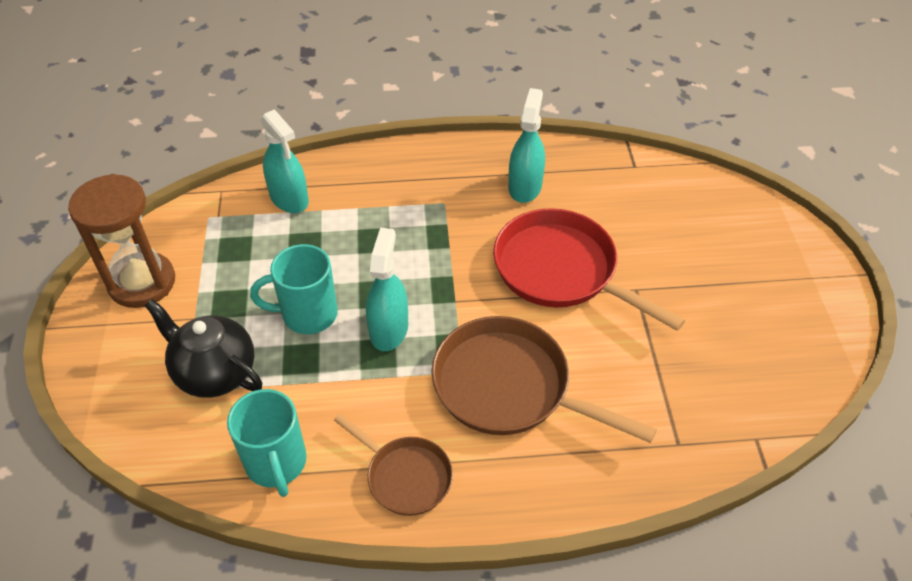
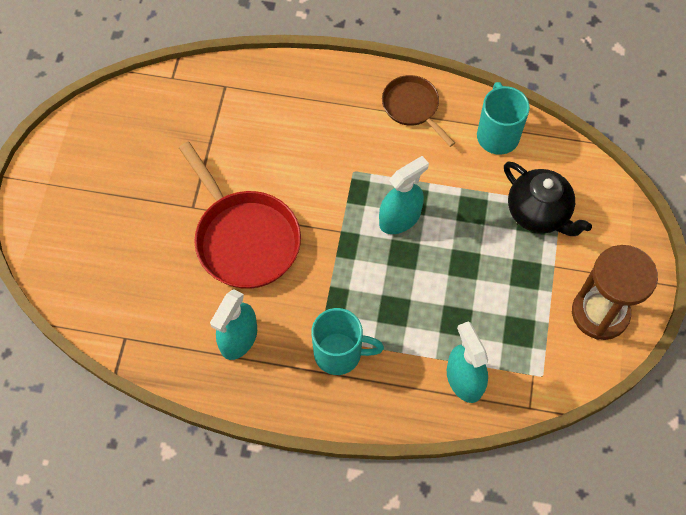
camera: 165 degrees left, 15 degrees up
turquoise mug [250,244,338,334] -> turquoise mug moved to [311,308,384,375]
turquoise spray bottle [366,228,408,351] -> turquoise spray bottle turned 150 degrees counterclockwise [379,156,429,234]
brown pan [432,316,657,443] -> none

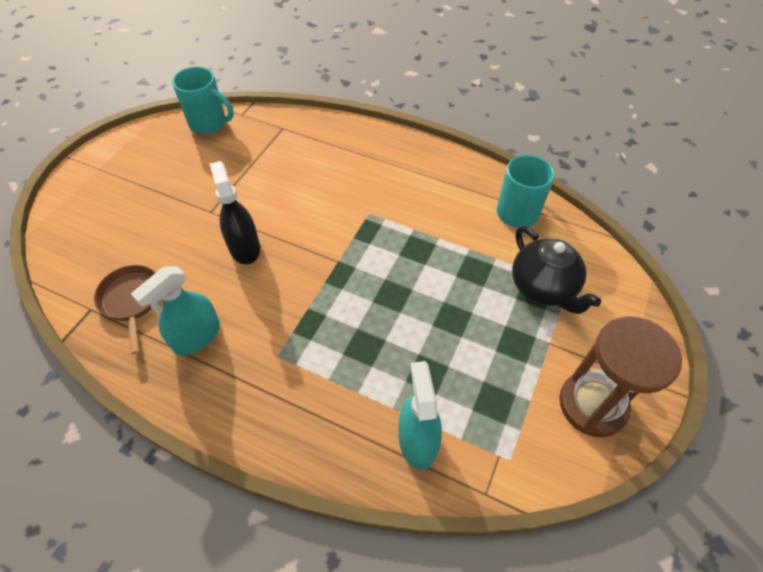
camera: 15 degrees right, 10 degrees down
red pan [179,142,301,289] -> black spray bottle [210,161,260,264]
turquoise mug [311,308,384,375] -> turquoise mug moved to [172,67,234,134]
turquoise spray bottle [379,156,429,234] -> none
brown pan [382,75,455,147] -> brown pan moved to [94,265,156,355]

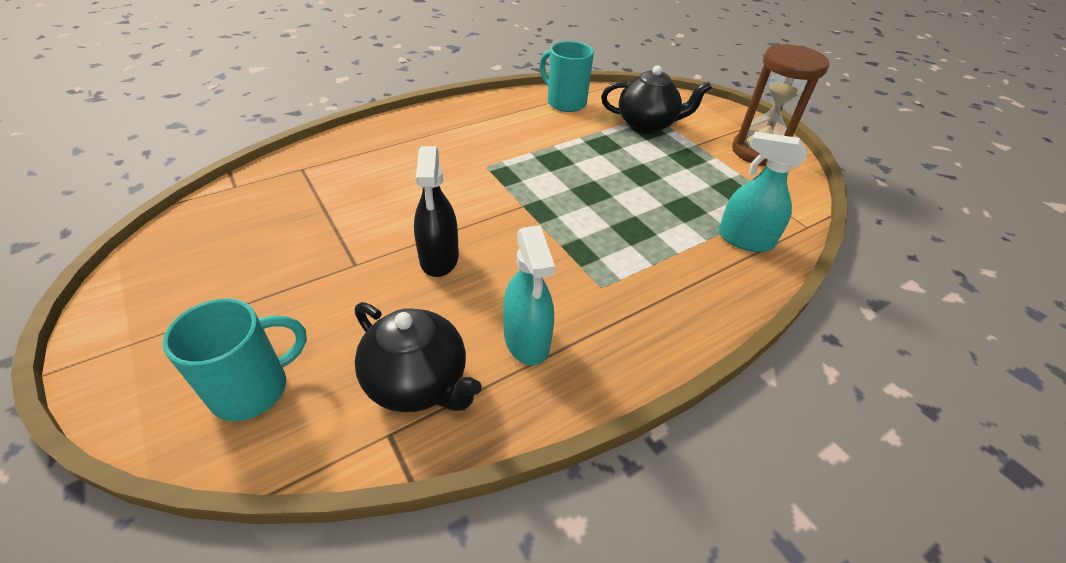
camera: 60 degrees left, 10 degrees down
brown pan [94,265,156,355] -> black teapot [355,302,482,412]
turquoise mug [172,67,234,134] -> turquoise mug moved to [163,299,307,421]
black spray bottle [210,161,260,264] -> black spray bottle turned 105 degrees counterclockwise [414,146,459,277]

